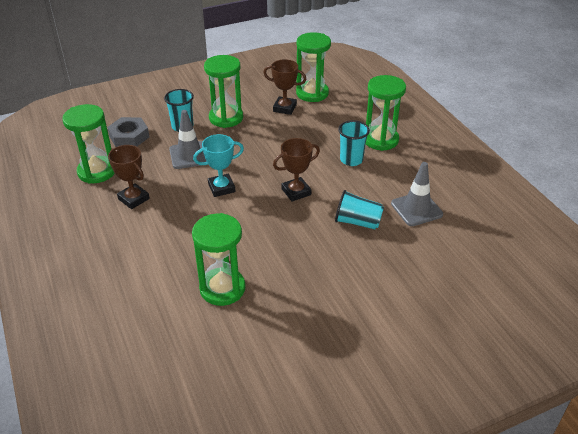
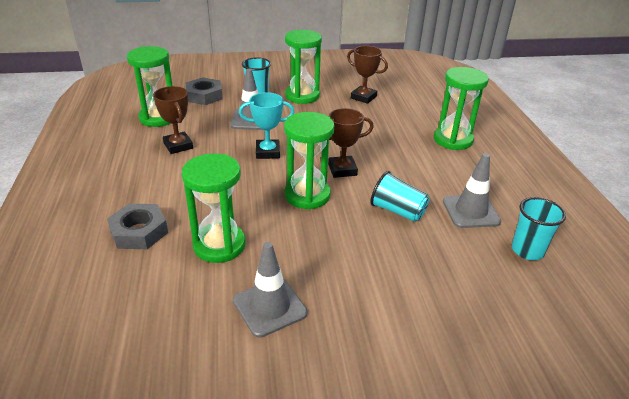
camera: 15 degrees right, 5 degrees down
green hourglass [296,32,331,102] -> green hourglass moved to [284,112,334,210]
turquoise cup [338,120,370,166] -> turquoise cup moved to [512,197,566,260]
none -> grey nut [107,203,168,249]
none -> grey traffic cone [233,242,307,338]

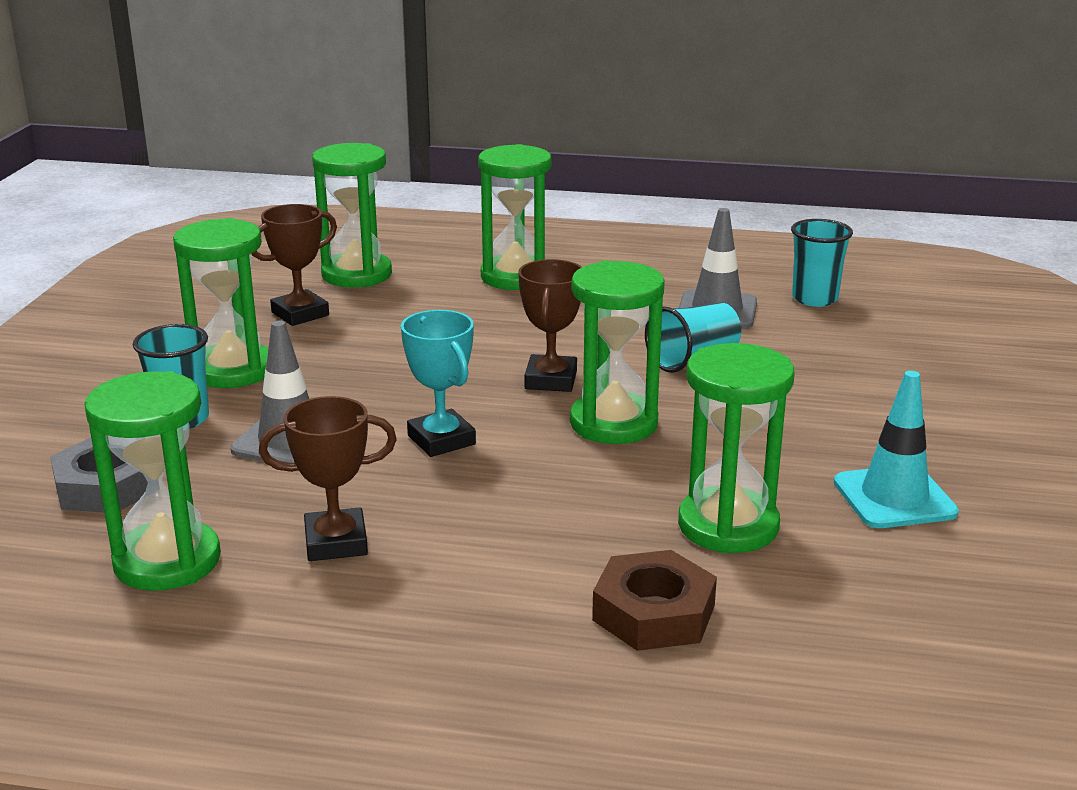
camera: 70 degrees left, 10 degrees down
grey nut [107,203,168,249] -> brown nut [592,550,717,651]
grey traffic cone [233,242,307,338] -> turquoise traffic cone [834,371,959,528]
turquoise trophy [239,92,295,159] -> turquoise trophy turned 45 degrees counterclockwise [401,310,476,457]
none -> green hourglass [312,143,392,287]

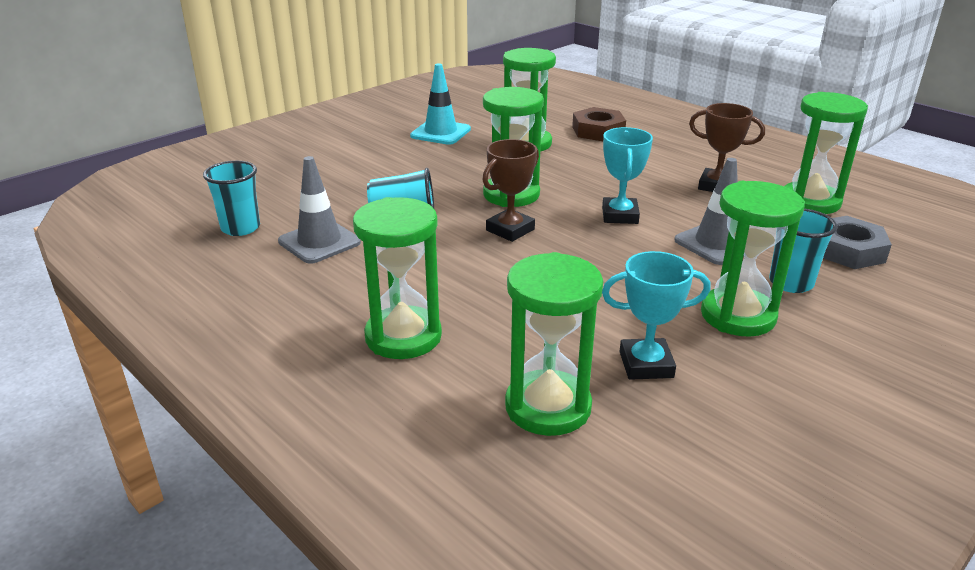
camera: 145 degrees left, 5 degrees up
brown trophy [251,204,337,326] -> turquoise trophy [602,251,711,380]

